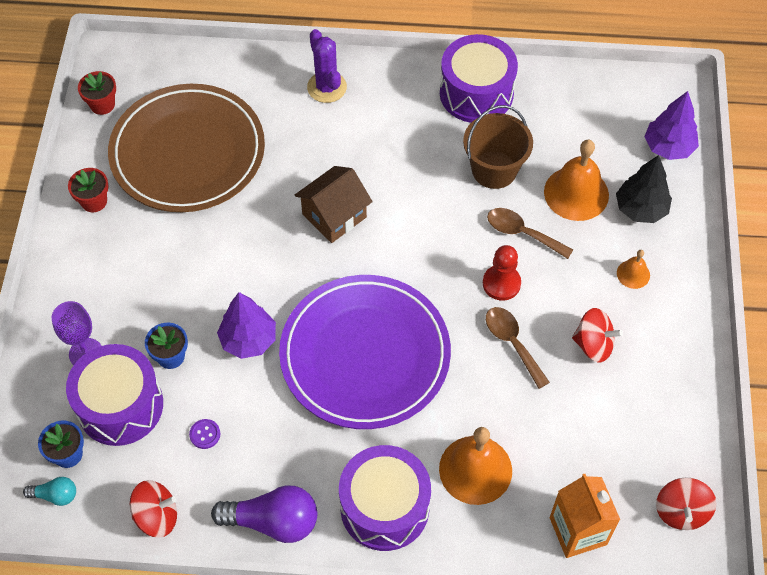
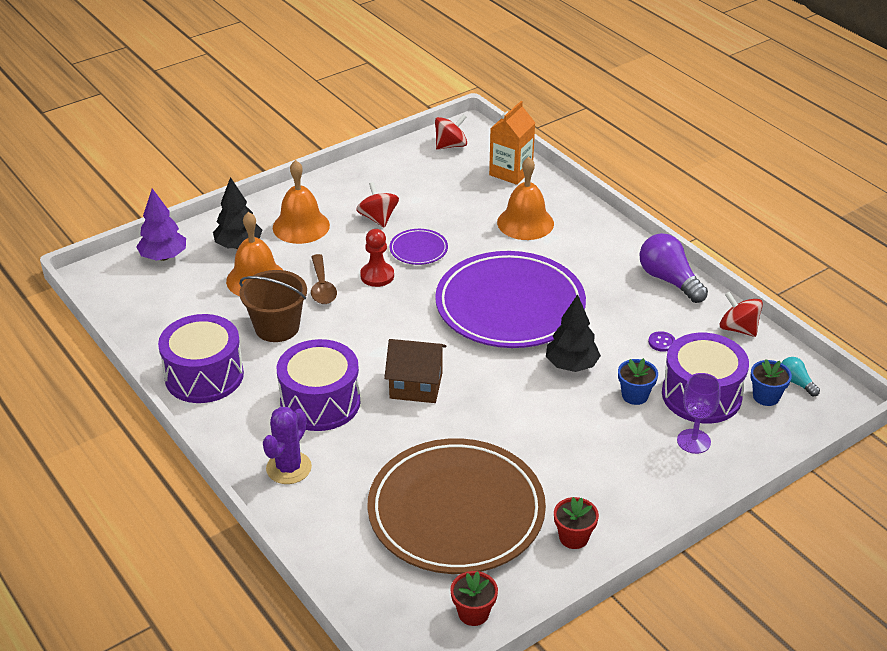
camera: 130 degrees left, 20 degrees down
purple tree [217,292,276,359] -> black tree [546,294,601,372]
purple drum [339,445,431,551] -> purple drum moved to [277,339,360,431]
brown spoon [486,307,550,389] -> purple plate [389,229,448,265]
orange bell [617,250,650,289] -> orange bell [273,160,330,244], size x2.02

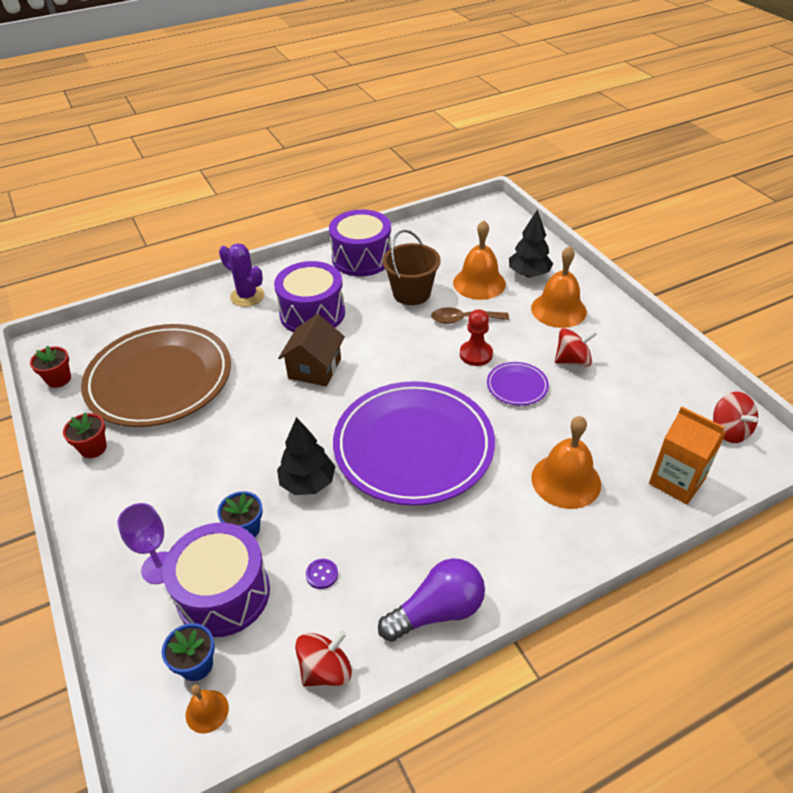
camera: 100 degrees right, 5 degrees up
purple tree [136,188,186,261] -> none
turquoise light bulb [781,357,820,397] -> orange bell [186,685,229,734]

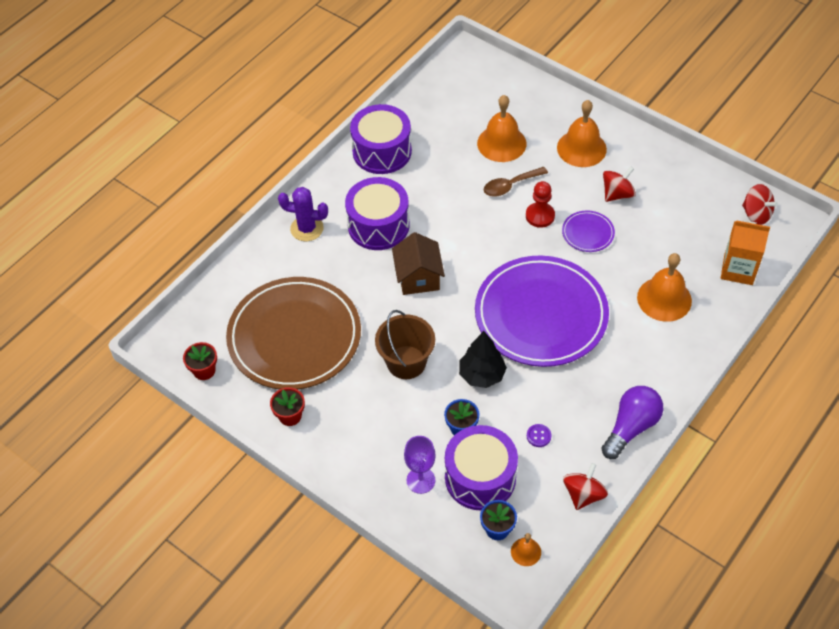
camera: 25 degrees left, 10 degrees up
brown bucket [382,230,441,305] -> brown bucket moved to [375,310,435,379]
black tree [509,209,553,277] -> none

